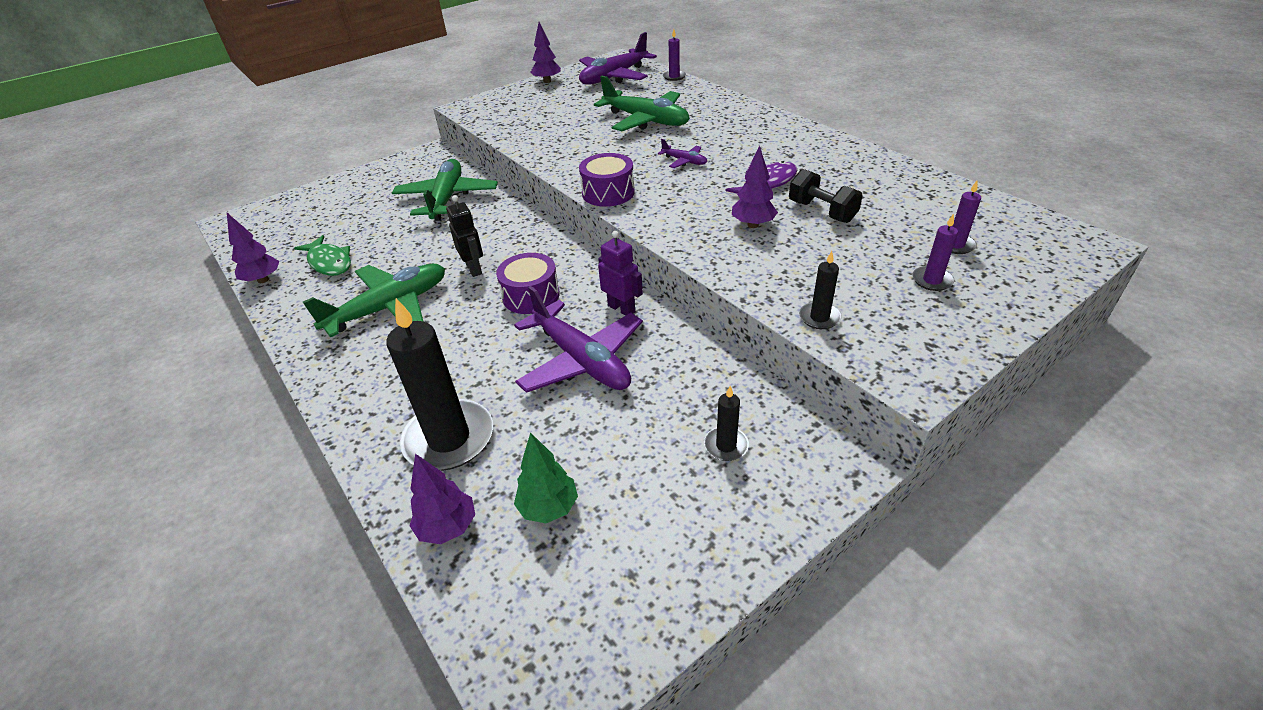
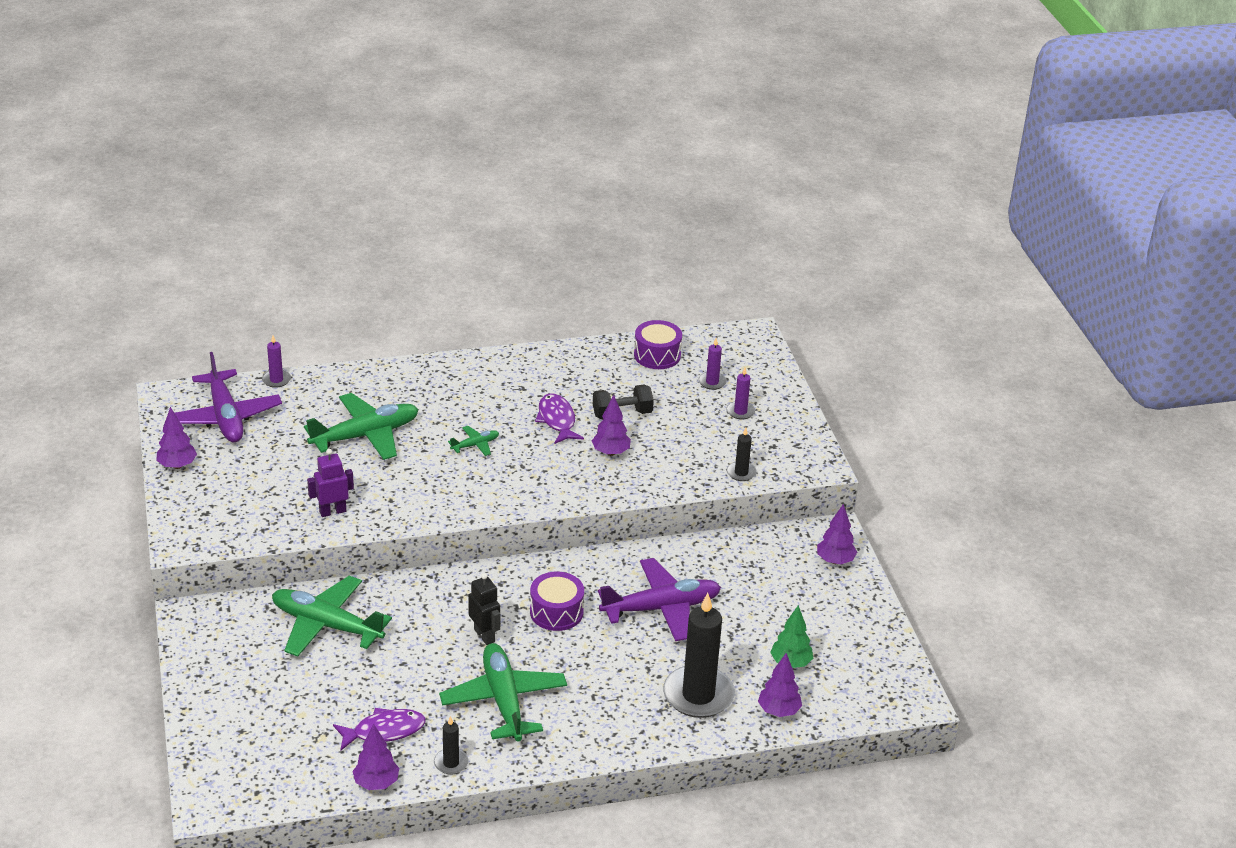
camera: 70 degrees left, 5 degrees down
green fish [294,235,351,276] -> purple fish [333,708,426,751]
black robot [446,195,483,277] -> black robot turned 60 degrees clockwise [468,573,500,645]
purple drum [579,153,635,207] -> purple drum moved to [634,320,682,369]
purple robot [598,231,643,316] -> purple robot moved to [307,449,354,517]
purple plane [658,139,707,168] -> green plane [448,426,499,456]
black candle [704,386,749,461] -> black candle moved to [434,716,469,775]
none -> purple tree [817,504,857,564]

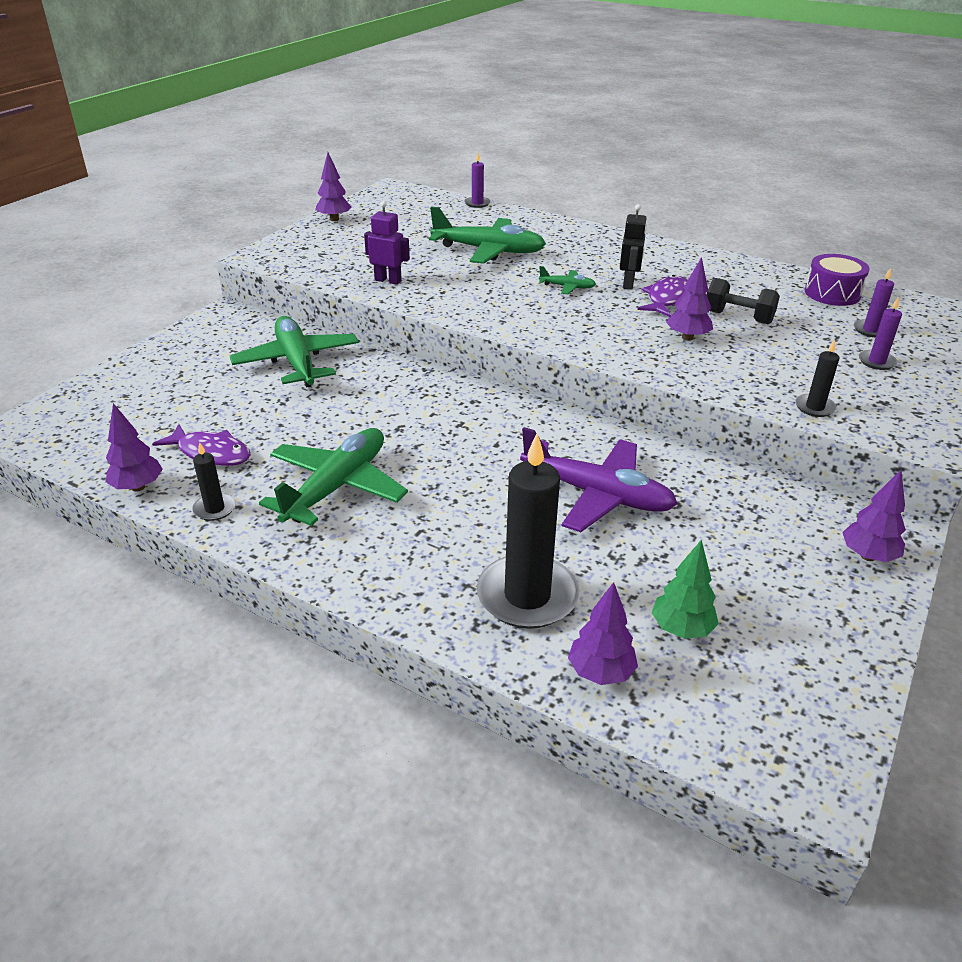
camera: 45 degrees right, 0 degrees up
purple plane [175,352,282,443] -> none
black robot [468,573,500,645] -> black robot moved to [620,204,647,290]
purple drum [530,572,584,631] -> none

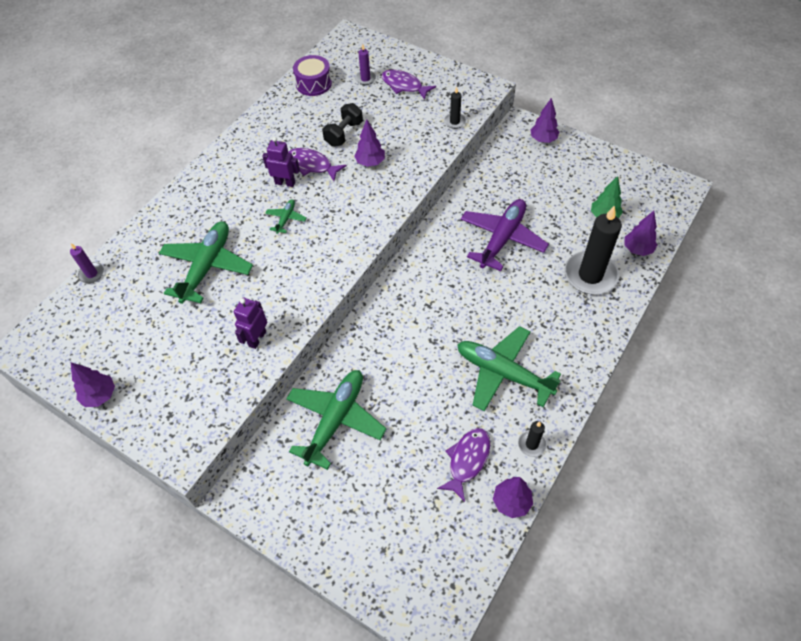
camera: 85 degrees left, 20 degrees up
green plane [230,316,359,387] -> green plane turned 135 degrees clockwise [286,370,386,470]
black robot [620,204,647,290] -> purple robot [262,137,300,187]
purple candle [859,298,902,370] -> purple fish [381,70,436,100]

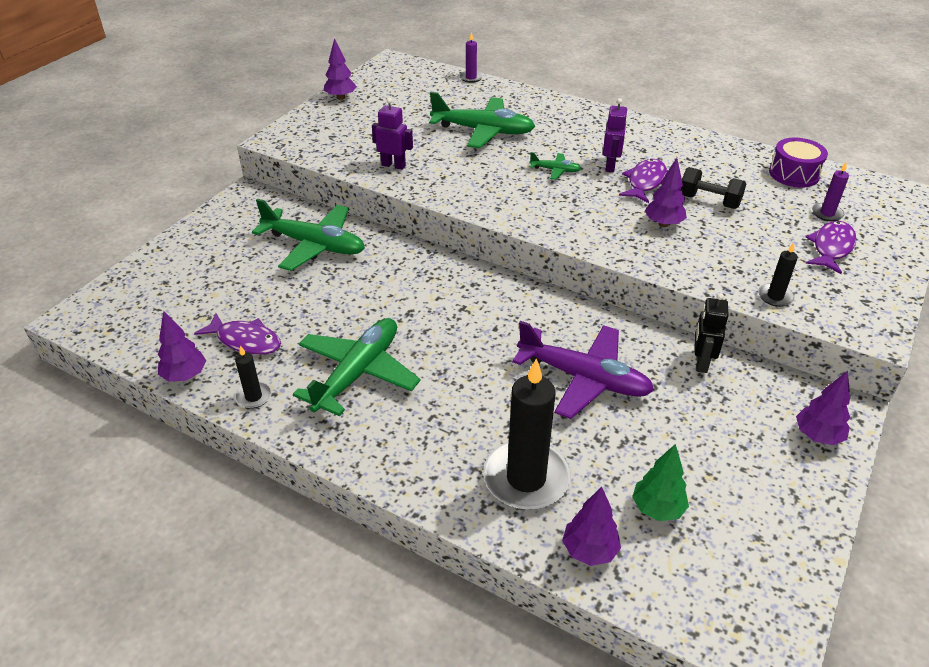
camera: 85 degrees right, 15 degrees down
none -> black robot [695,293,729,373]

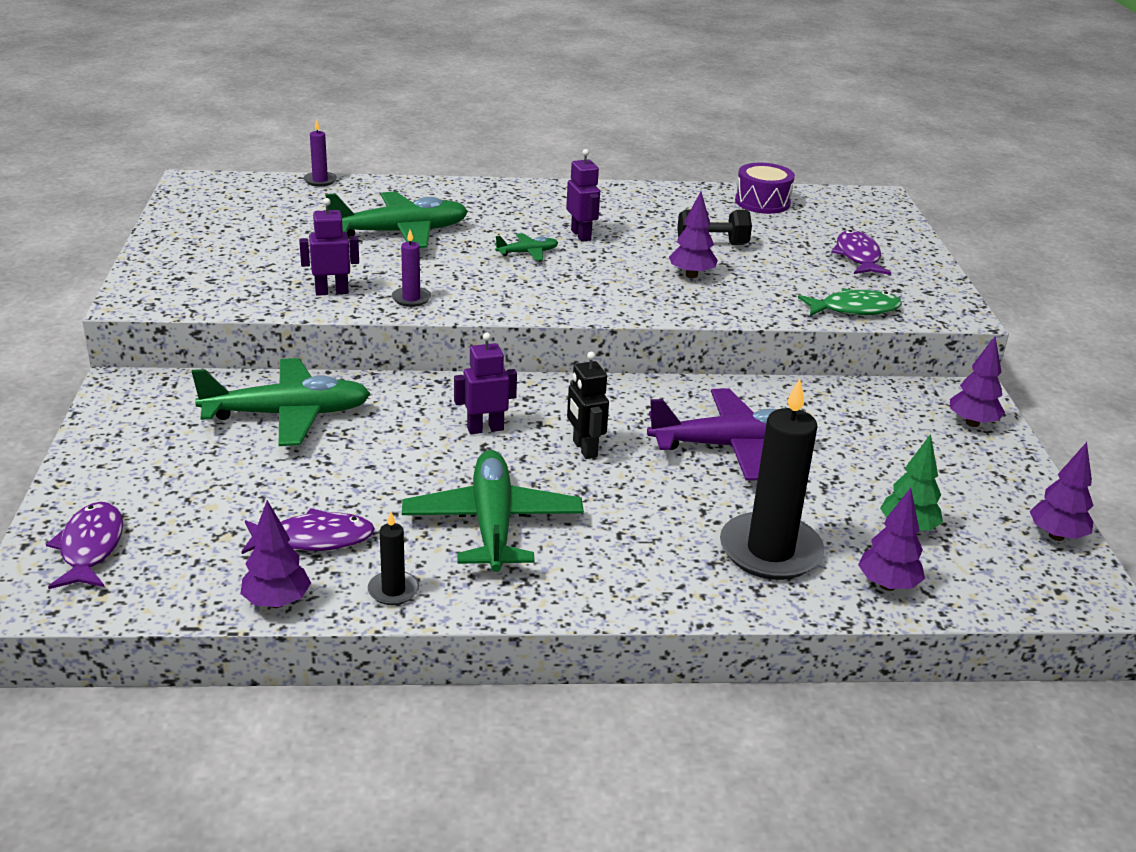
camera: 35 degrees left, 10 degrees down
purple tree [324,38,357,100] -> purple tree moved to [1030,442,1094,541]
purple fish [619,159,667,203] -> purple fish moved to [46,502,123,589]
black robot [695,293,729,373] -> black robot moved to [567,352,609,459]
black candle [758,243,798,307] -> green fish [798,288,902,316]
purple candle [812,162,849,222] -> purple candle moved to [392,230,431,307]
none -> purple robot [454,333,517,434]

